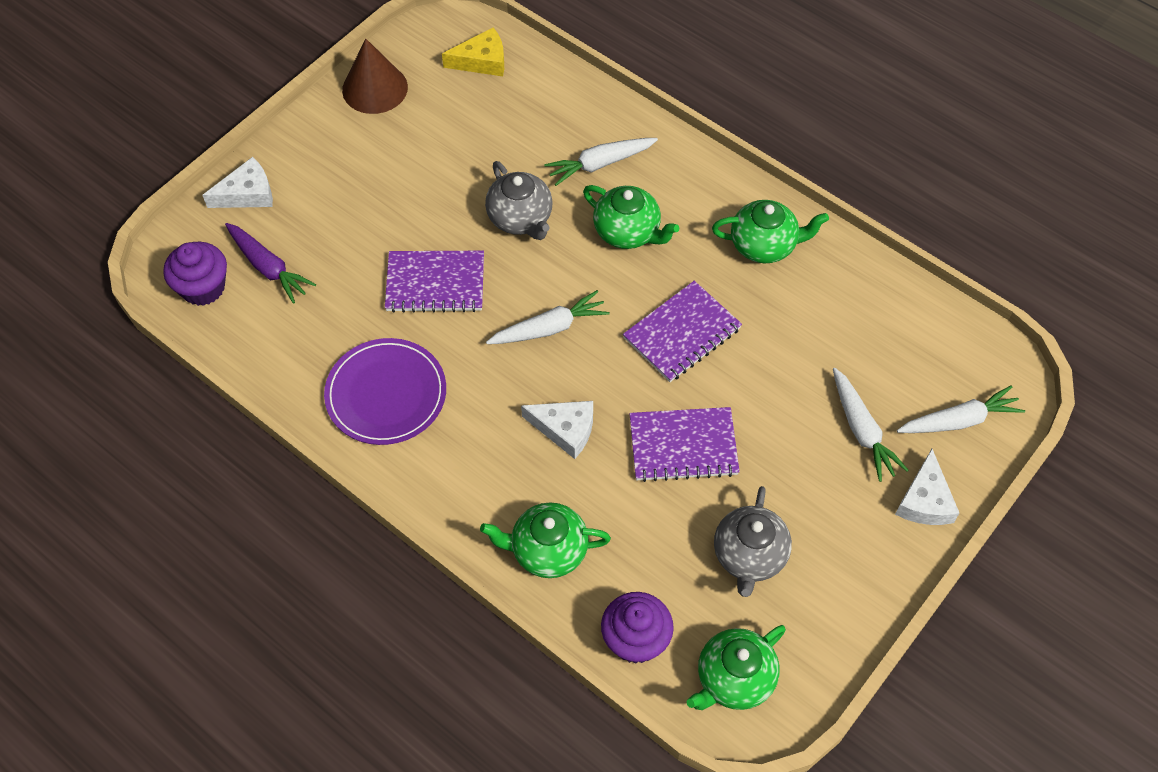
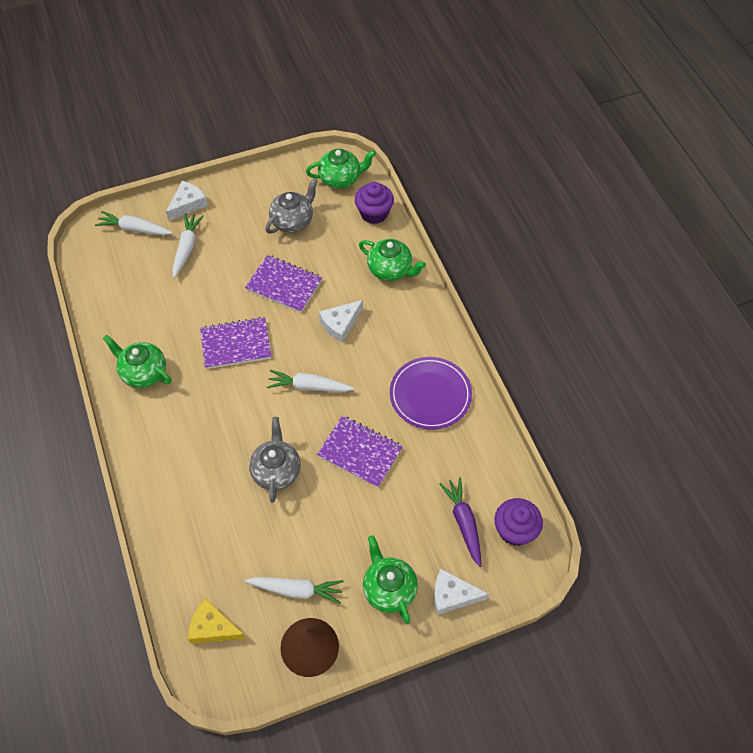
camera: 150 degrees left, 0 degrees up
white cheese [521,401,593,459] -> white cheese turned 90 degrees counterclockwise [319,300,363,343]
white carrot [544,138,658,186] -> white carrot moved to [245,577,344,604]
green teapot [583,185,679,249] -> green teapot moved to [363,535,418,624]

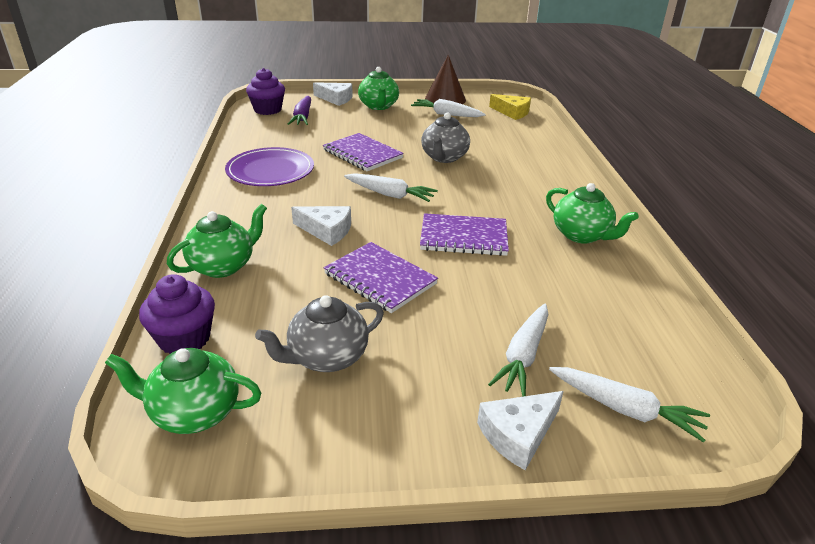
camera: 165 degrees left, 25 degrees down
white cheese [319,300,363,343] -> white cheese turned 45 degrees clockwise [291,206,351,246]
green teapot [359,239,426,281] -> green teapot turned 90 degrees clockwise [167,204,267,278]

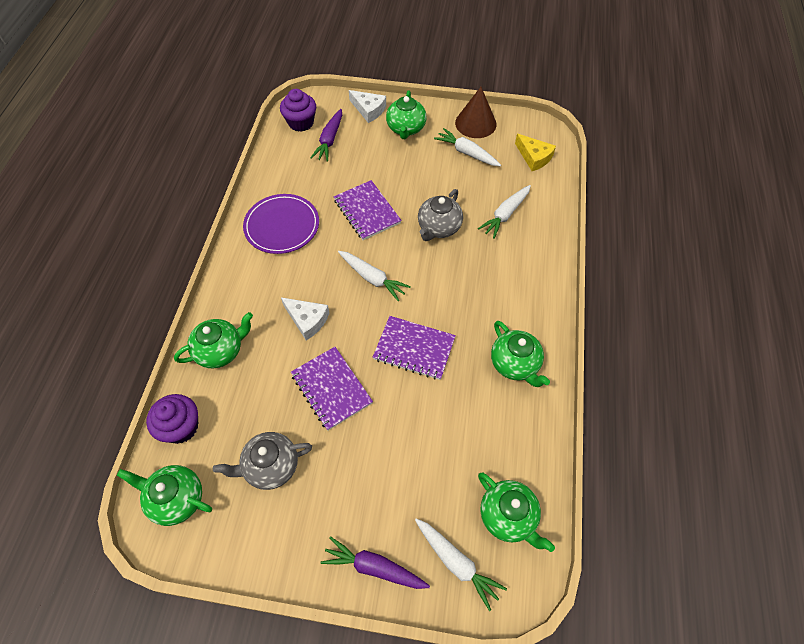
camera: 15 degrees right, 25 degrees up
white cheese [477,391,564,470] -> purple carrot [321,536,430,589]
white carrot [488,304,548,397] -> white carrot moved to [478,185,531,239]
none -> green teapot [478,473,555,552]

